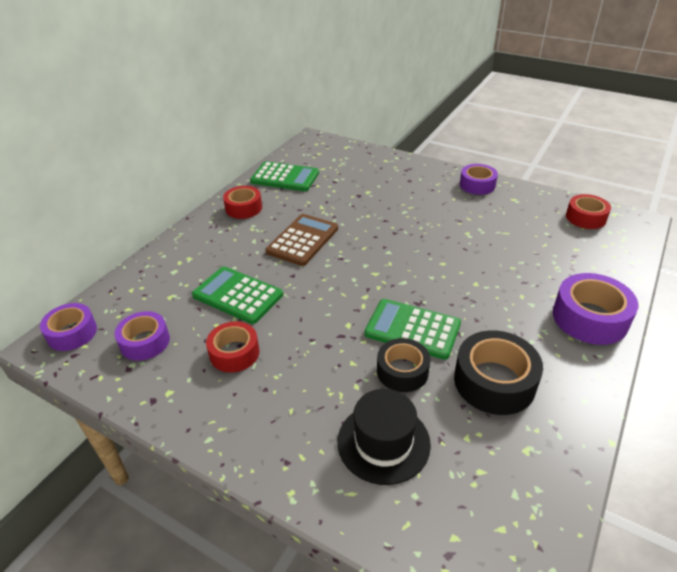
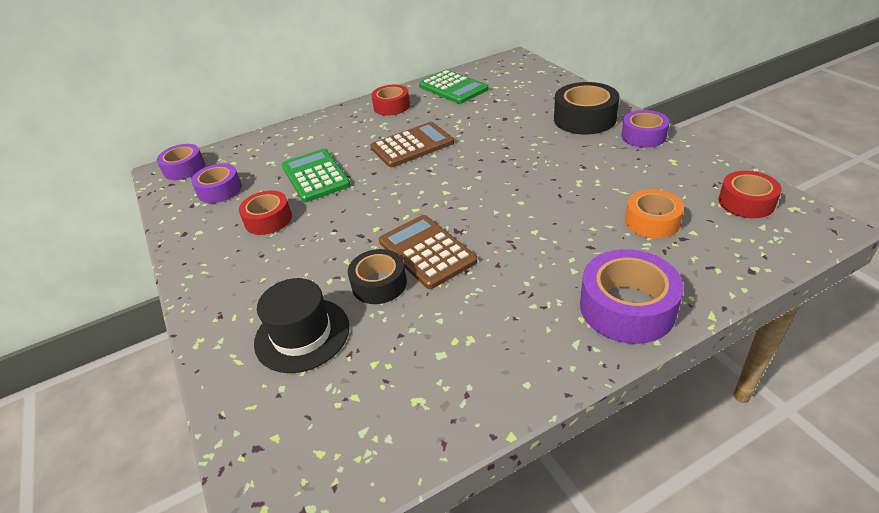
camera: 35 degrees right, 0 degrees up
green calculator [364,299,461,360] -> brown calculator [379,215,478,289]
black tape [454,330,543,415] -> black tape moved to [554,82,619,135]
none -> orange tape [625,189,684,239]

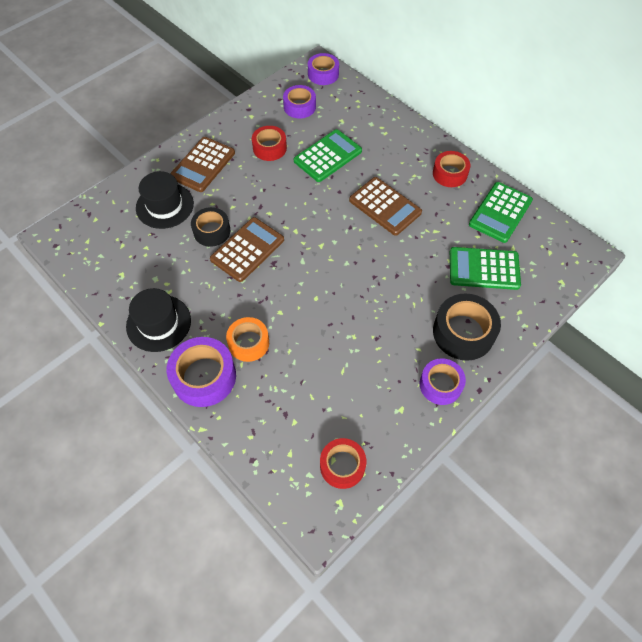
camera: 70 degrees right, 20 degrees up
orange tape [625,189,684,239] -> orange tape moved to [226,317,269,362]
none -> black hat [126,288,191,352]
none -> brown calculator [170,137,235,192]
none -> green calculator [450,247,521,290]

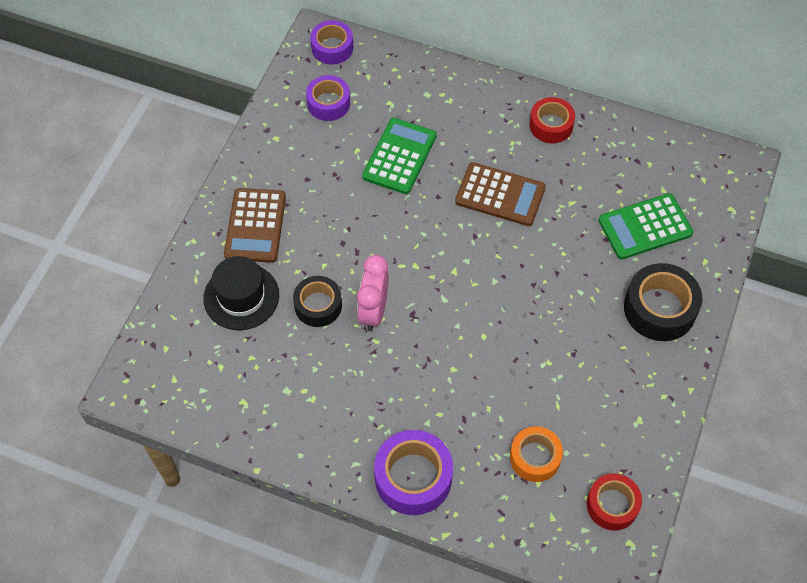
camera: 25 degrees left, 0 degrees up
black hat [126,288,191,352] -> none
brown calculator [210,217,284,282] -> pink clock [357,255,389,331]
orange tape [226,317,269,362] -> orange tape moved to [510,426,563,482]
red tape [252,126,287,161] -> none
purple tape [420,358,466,405] -> none
green calculator [469,182,533,243] -> none

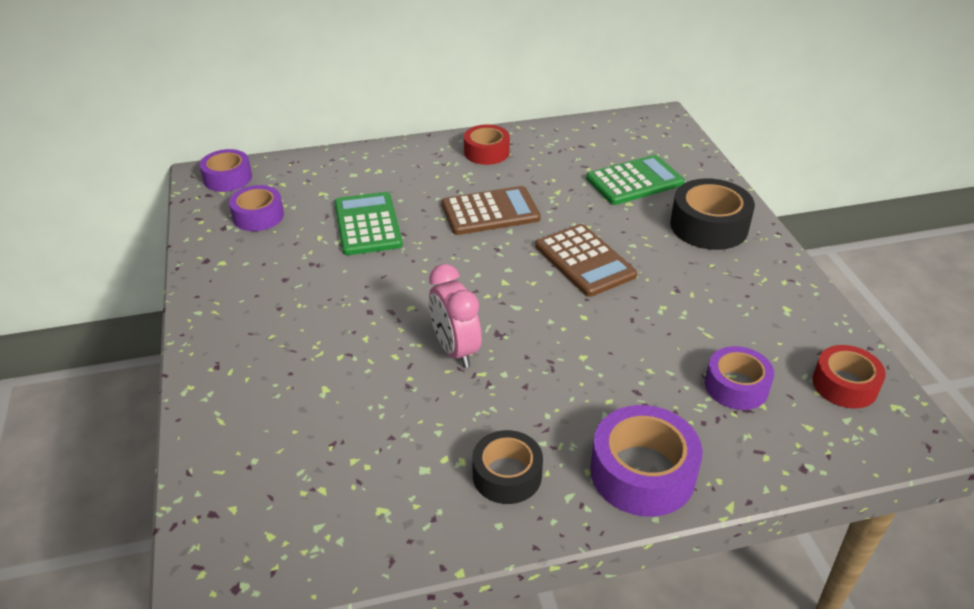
camera: 35 degrees left, 20 degrees down
black hat [203,256,279,330] -> none
brown calculator [224,188,286,263] -> brown calculator moved to [535,224,637,297]
black tape [293,276,342,327] -> black tape moved to [472,430,543,504]
orange tape [510,426,563,482] -> purple tape [705,346,774,410]
green calculator [598,193,693,260] -> green calculator turned 150 degrees counterclockwise [586,155,685,205]

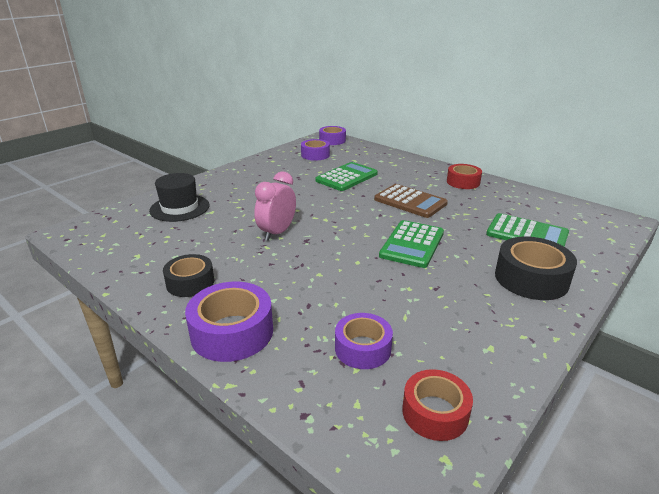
camera: 55 degrees right, 10 degrees down
brown calculator [535,224,637,297] -> green calculator [379,220,444,268]
none -> black hat [149,173,209,222]

